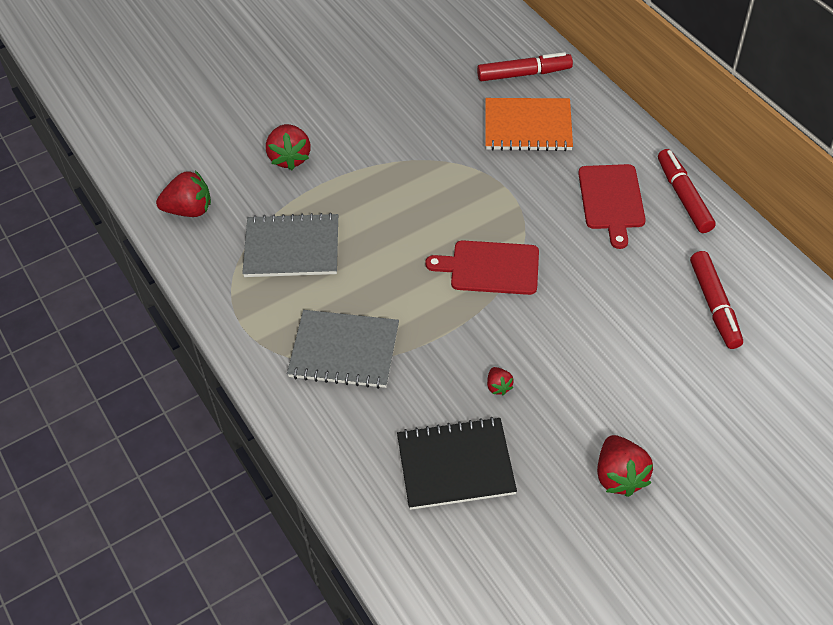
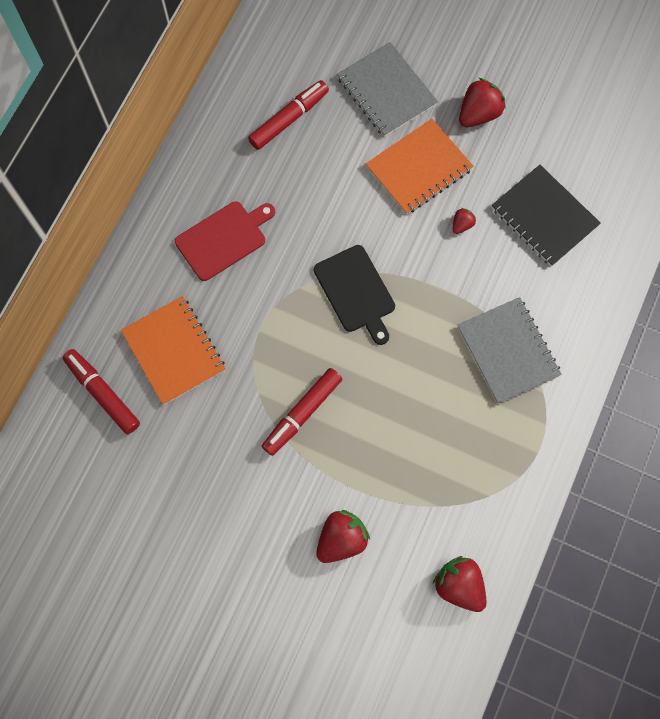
camera: 125 degrees left, 20 degrees up
grey notebook [242,213,338,277] -> grey notebook moved to [337,42,438,137]
red cutting board [425,241,539,295] -> black cutting board [314,245,395,345]
red marker [658,149,716,233] -> red marker moved to [262,368,342,456]
none -> orange notebook [366,119,474,215]

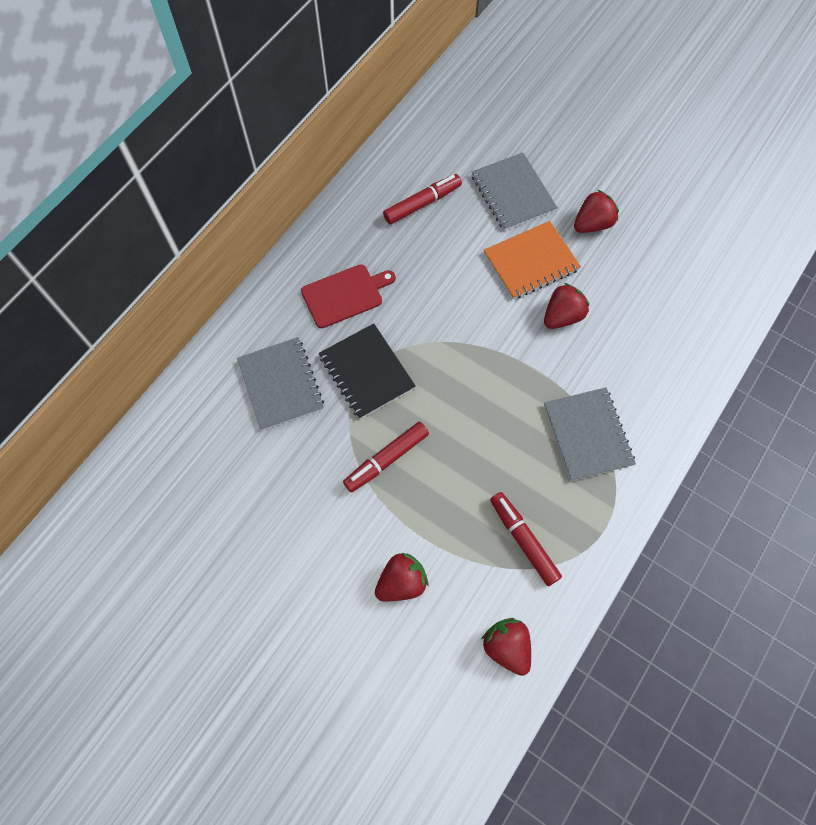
camera: 10 degrees right, 5 degrees down
red marker [62,349,140,434] -> red marker moved to [490,492,562,586]
orange notebook [121,296,226,405] -> grey notebook [237,337,324,431]
black cutting board [314,245,395,345] -> none
red strawberry [453,208,476,234] -> red strawberry [544,283,589,329], size x1.94
black notebook [492,165,601,266] -> black notebook moved to [319,323,416,419]

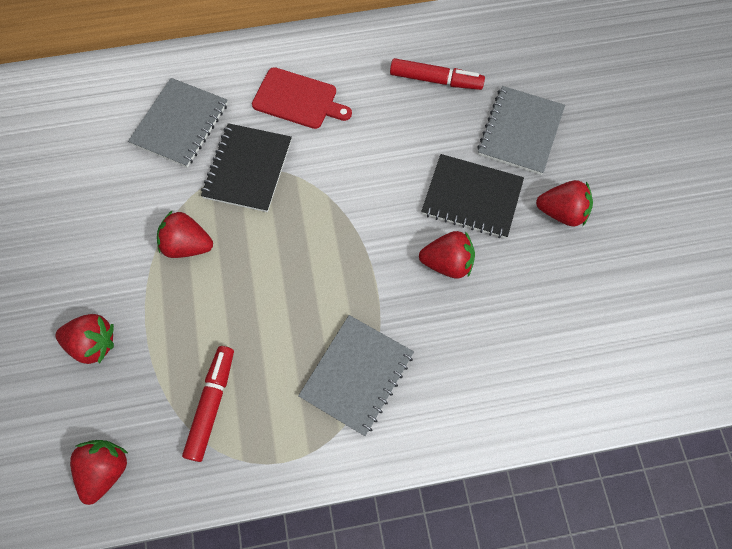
camera: 45 degrees right, 0 degrees up
red marker [343,422,429,492] -> red strawberry [157,210,213,258]
orange notebook [484,221,581,299] -> black notebook [421,154,524,239]

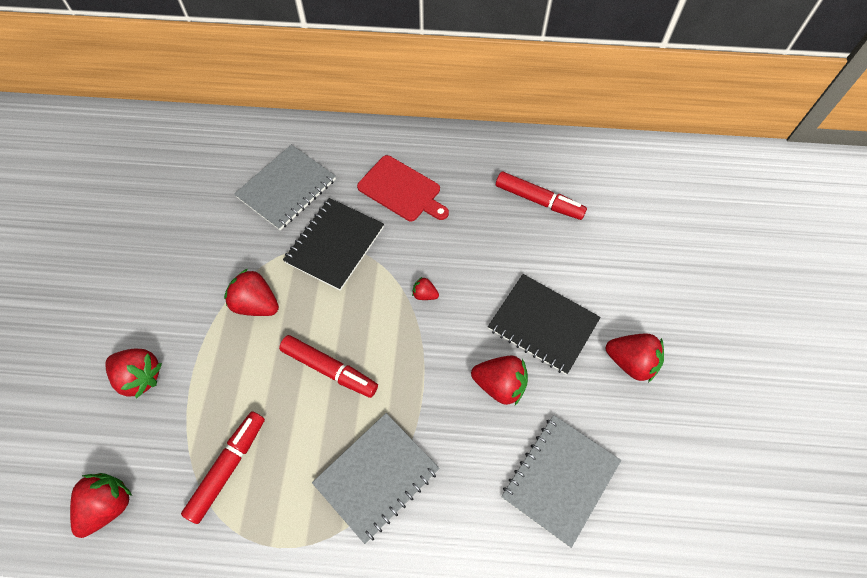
camera: 15 degrees right, 5 degrees down
grey notebook [477,86,565,175] -> grey notebook moved to [501,415,621,548]
none -> red marker [279,335,378,398]
none -> red strawberry [412,277,439,300]

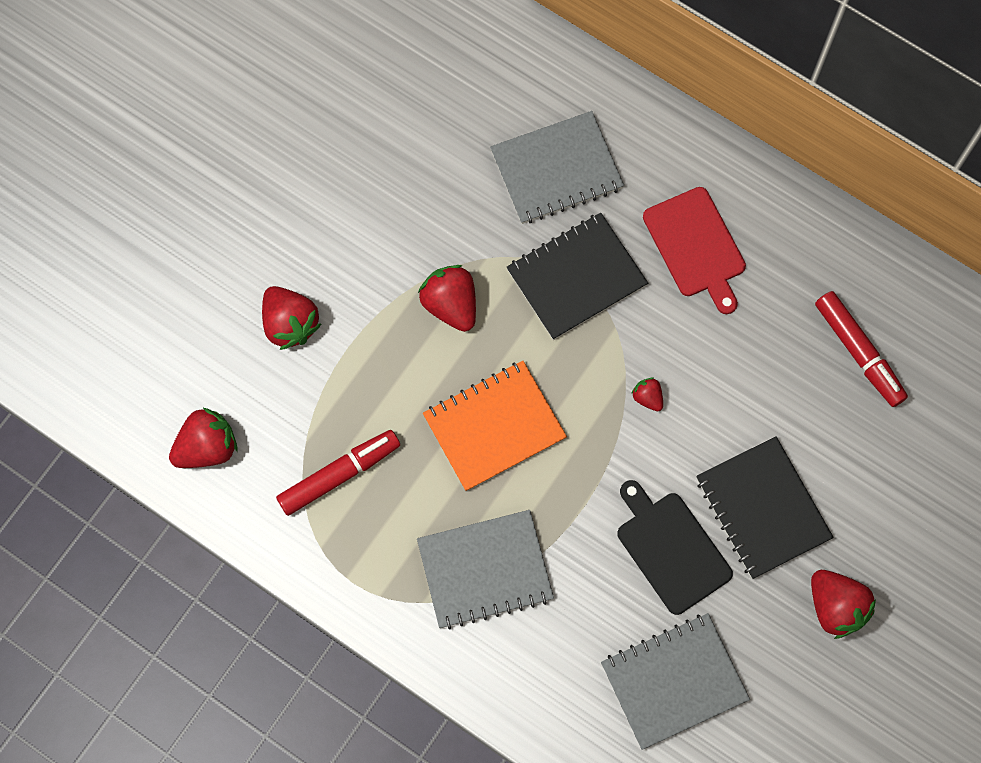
camera: 30 degrees right, 10 degrees up
red marker [279,335,378,398] -> orange notebook [423,361,567,491]
red strawberry [471,356,528,405] -> black cutting board [617,480,733,615]

